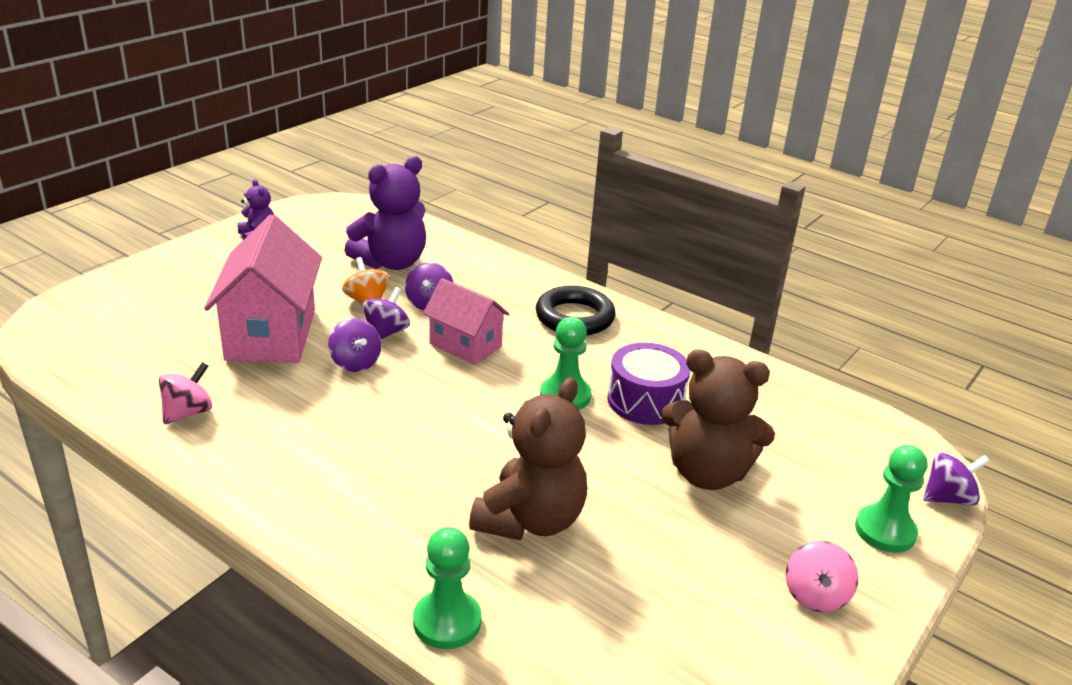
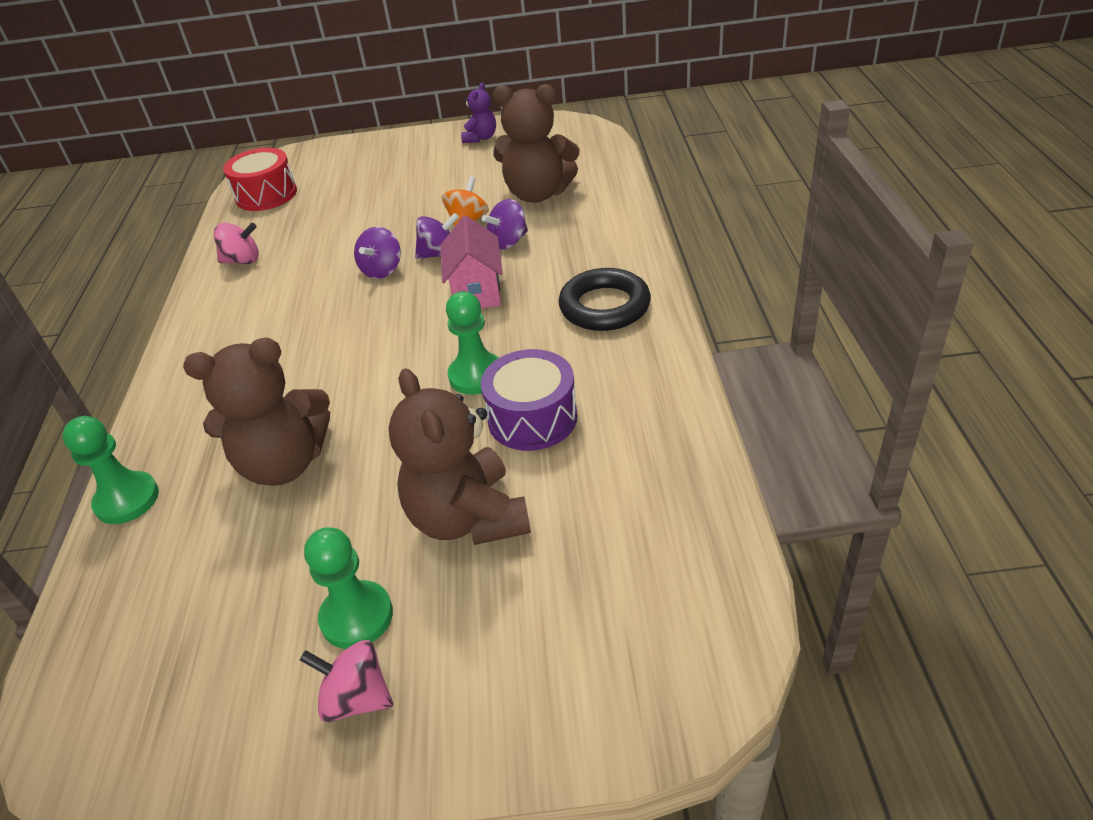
camera: 55 degrees right, 10 degrees up
pink house [204,214,322,363] -> none
purple teddy bear [344,156,426,270] -> brown teddy bear [493,84,579,203]
pink spinning top [786,541,858,612] -> pink spinning top turned 45 degrees clockwise [300,640,393,722]
green pawn [855,445,927,553] -> green pawn moved to [304,527,393,649]
purple spinning top [923,452,990,506] -> none
none -> red drum [223,148,297,211]

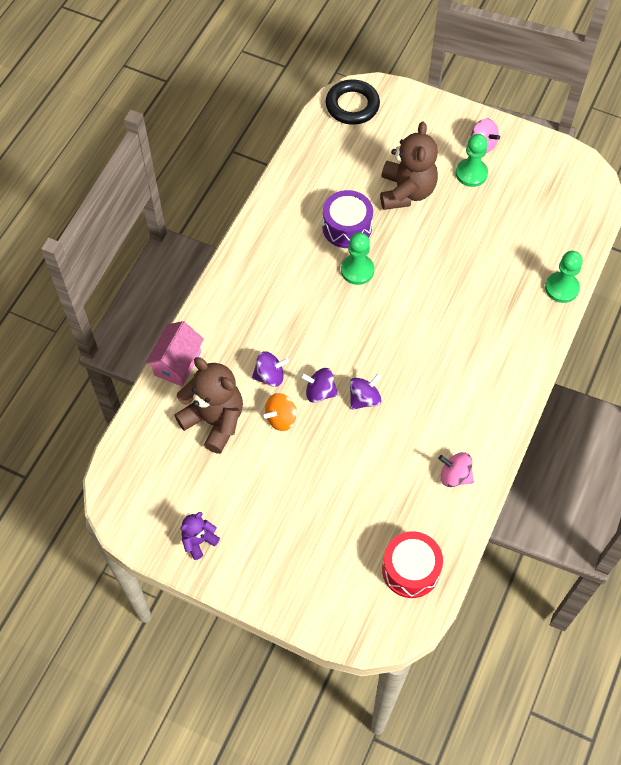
camera: 155 degrees left, 20 degrees up
brown teddy bear [183,338,330,486] -> none
pink house [441,215,503,308] -> pink house moved to [146,321,204,386]
black ring [558,268,651,331] -> black ring moved to [326,79,380,125]

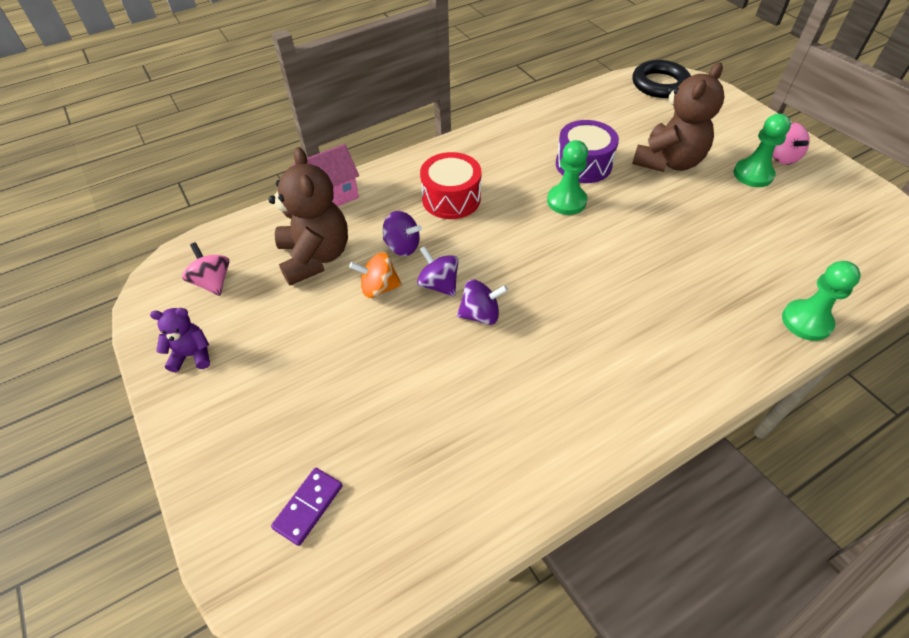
camera: 35 degrees right, 10 degrees down
red drum [382,531,443,598] -> red drum moved to [420,152,481,219]
pink spinning top [438,452,474,487] -> pink spinning top moved to [182,242,229,296]
none -> purple domino [271,468,343,546]

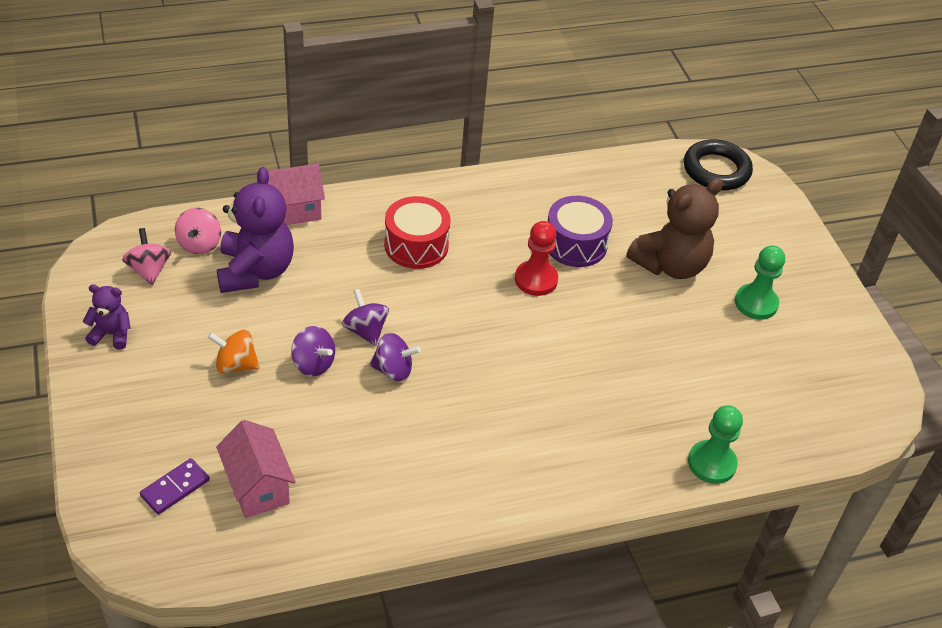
camera: 10 degrees right, 5 degrees down
brown teddy bear [268,147,348,285] -> purple teddy bear [217,167,294,293]
orange spinning top [349,252,402,298] -> orange spinning top moved to [208,329,260,374]
purple spinning top [383,211,422,256] -> purple spinning top moved to [291,326,335,376]
green pawn [547,140,588,215] -> red pawn [515,221,558,296]
pink spinning top [772,122,810,165] -> pink spinning top moved to [175,208,221,254]
none -> pink house [216,420,296,518]

